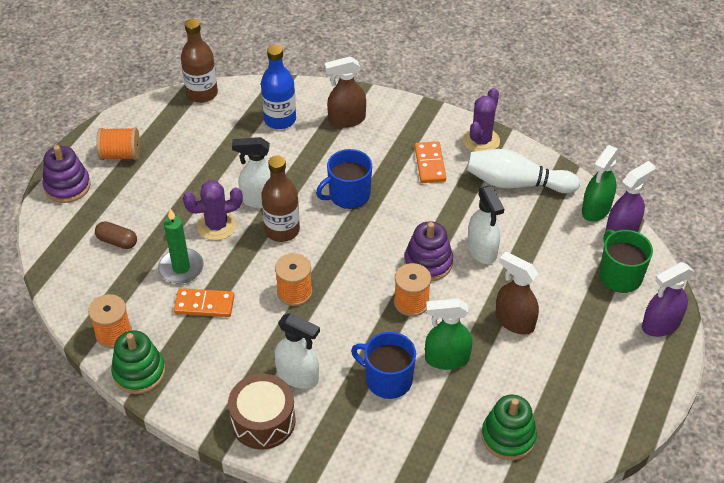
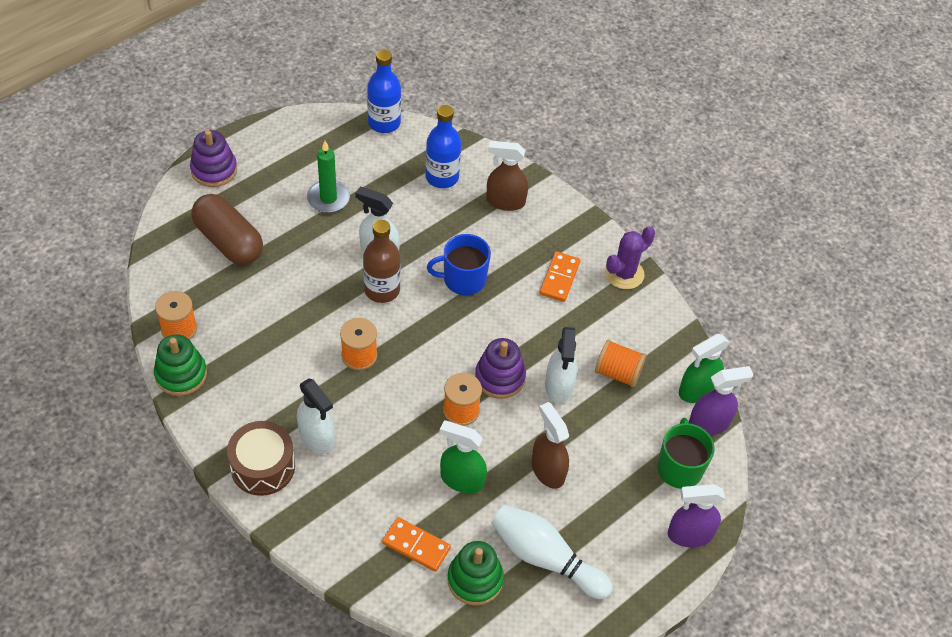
camera: 20 degrees right, 5 degrees up
brown capsule [95,221,137,249] -> brown capsule [191,194,263,265], size x2.01
orange spool [96,128,140,160] -> orange spool moved to [595,340,647,388]
green candle [158,209,204,284] -> green candle moved to [307,141,350,213]
orange domino [174,288,235,317] -> orange domino moved to [382,517,451,572]
brown bottle [181,19,218,103] -> blue bottle [367,50,401,133]
purple cactus [183,180,243,240] -> none
blue mug [351,332,416,399] -> none
white bowling pin [467,149,580,194] -> white bowling pin moved to [492,505,613,599]

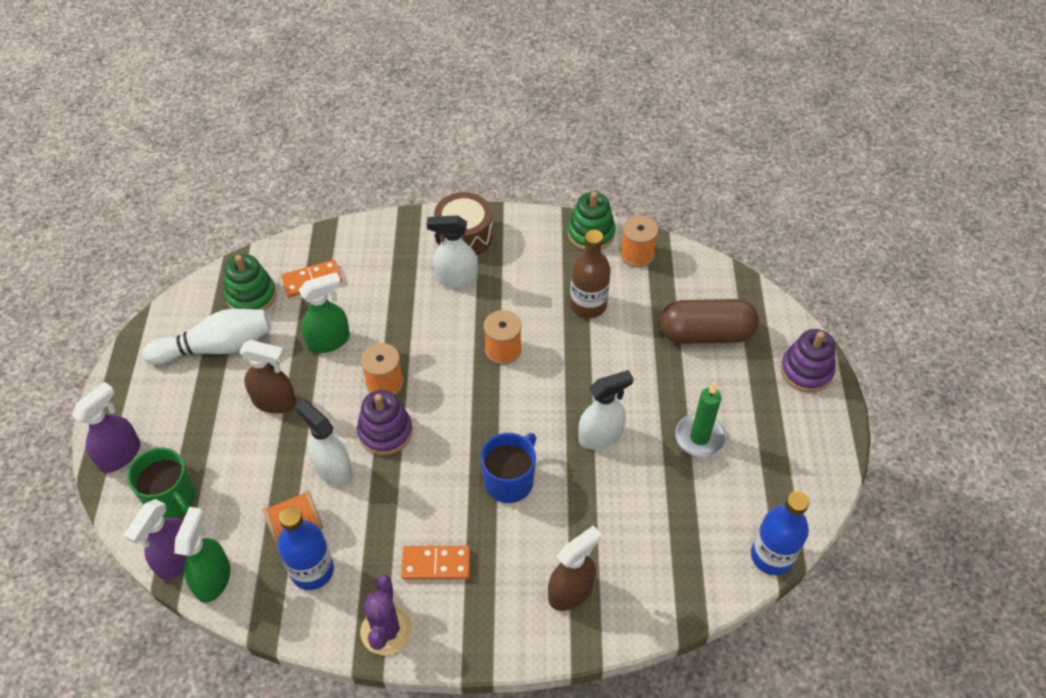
camera: 135 degrees right, 0 degrees up
brown bottle [363,220,401,303] -> brown bottle moved to [570,230,611,318]
blue bottle [426,105,461,188] -> blue bottle moved to [278,506,334,590]
orange domino [540,252,581,302] -> orange domino turned 60 degrees counterclockwise [401,546,470,580]

